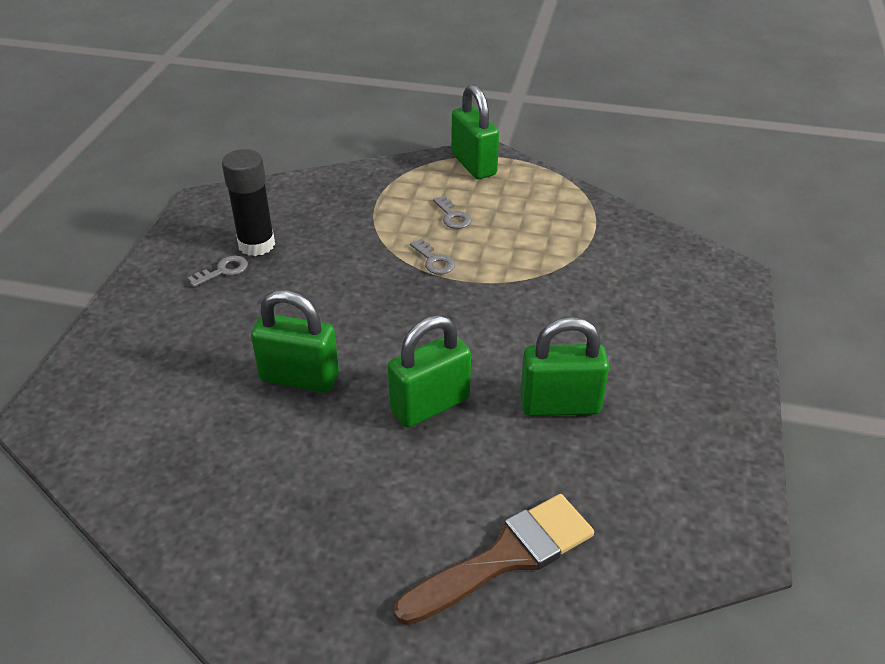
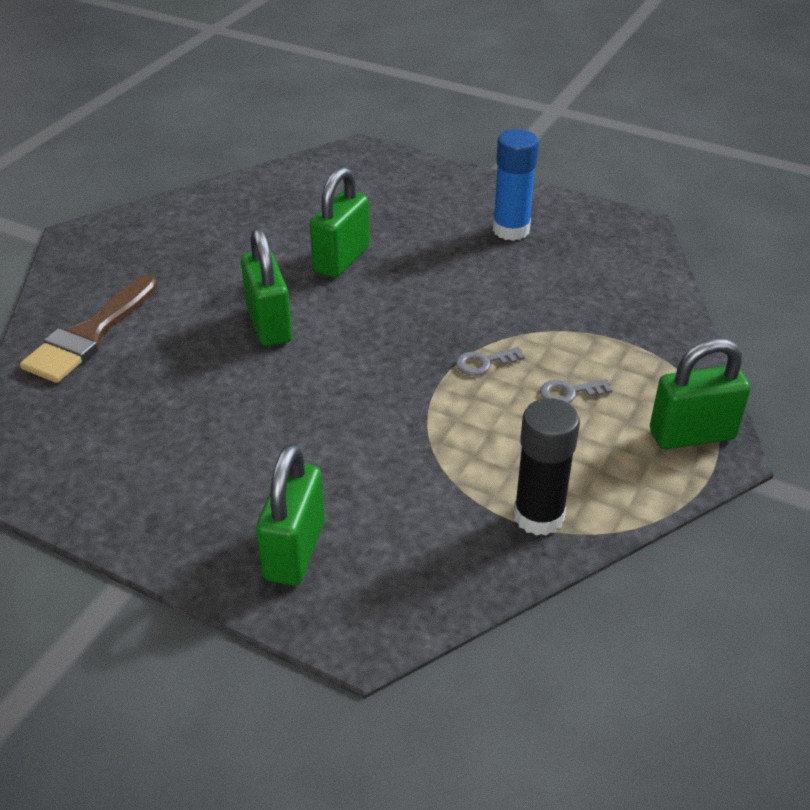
camera: 105 degrees right, 0 degrees up
grey key [188,256,248,287] -> blue glue stick [493,129,539,241]
black glue stick [222,149,275,256] -> black glue stick moved to [514,398,580,536]
brown brush [393,494,594,625] -> brown brush turned 45 degrees clockwise [20,275,158,383]
green padlock [520,317,609,416] -> green padlock moved to [256,444,325,585]

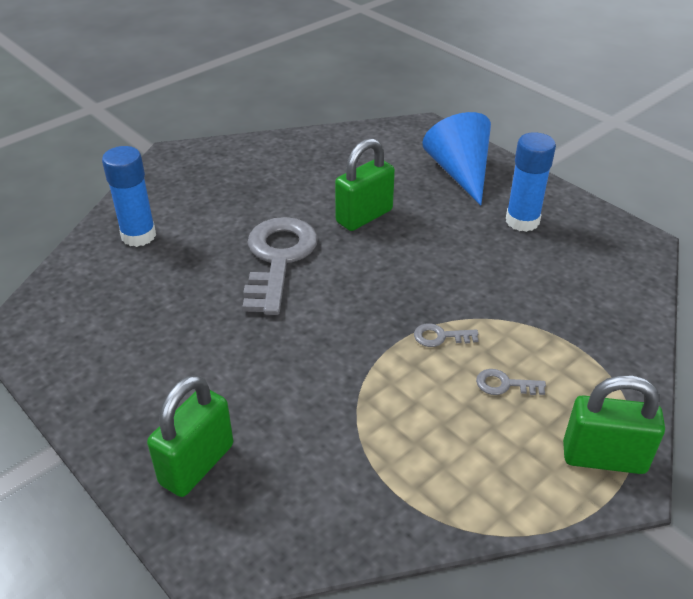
camera: 20 degrees right, 0 degrees up
brown brush [20,275,158,383] -> blue glue stick [102,146,156,247]
green padlock [241,228,292,346] -> grey key [242,217,318,315]
black glue stick [514,398,580,536] -> none
none -> blue cone [422,112,491,206]

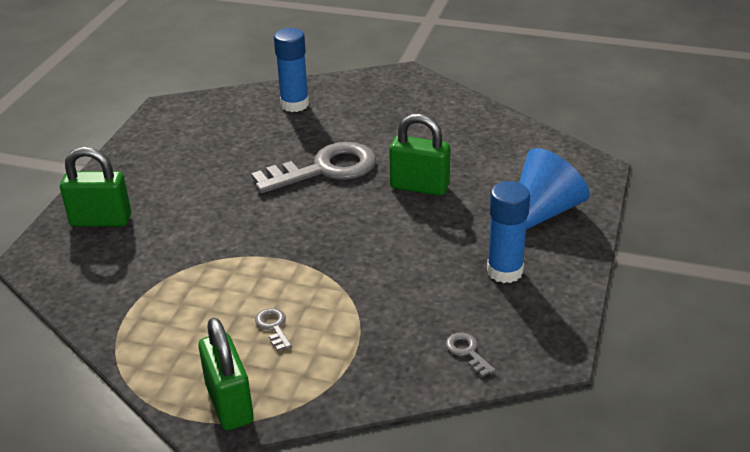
camera: 60 degrees right, 5 degrees down
grey key [414,323,479,347] -> grey key moved to [446,333,495,377]

